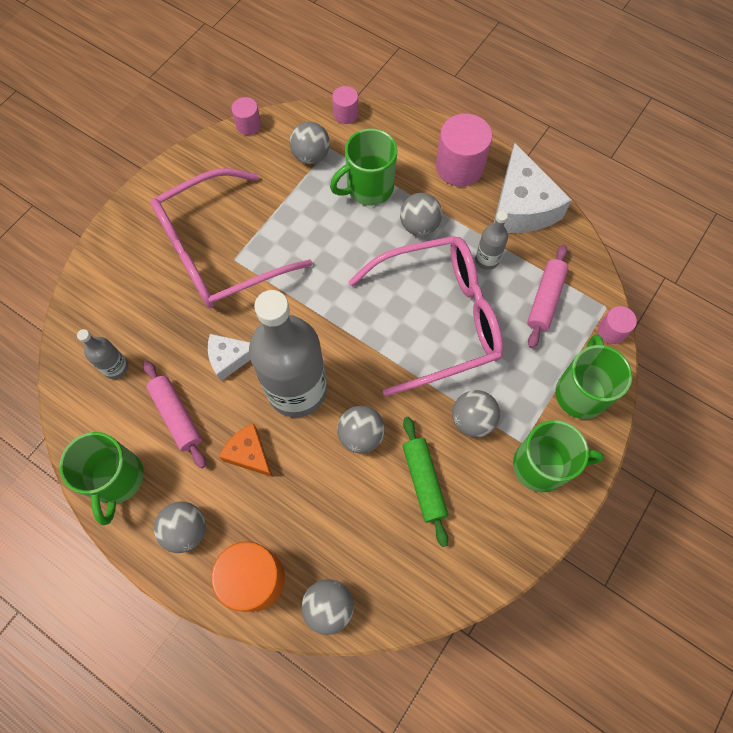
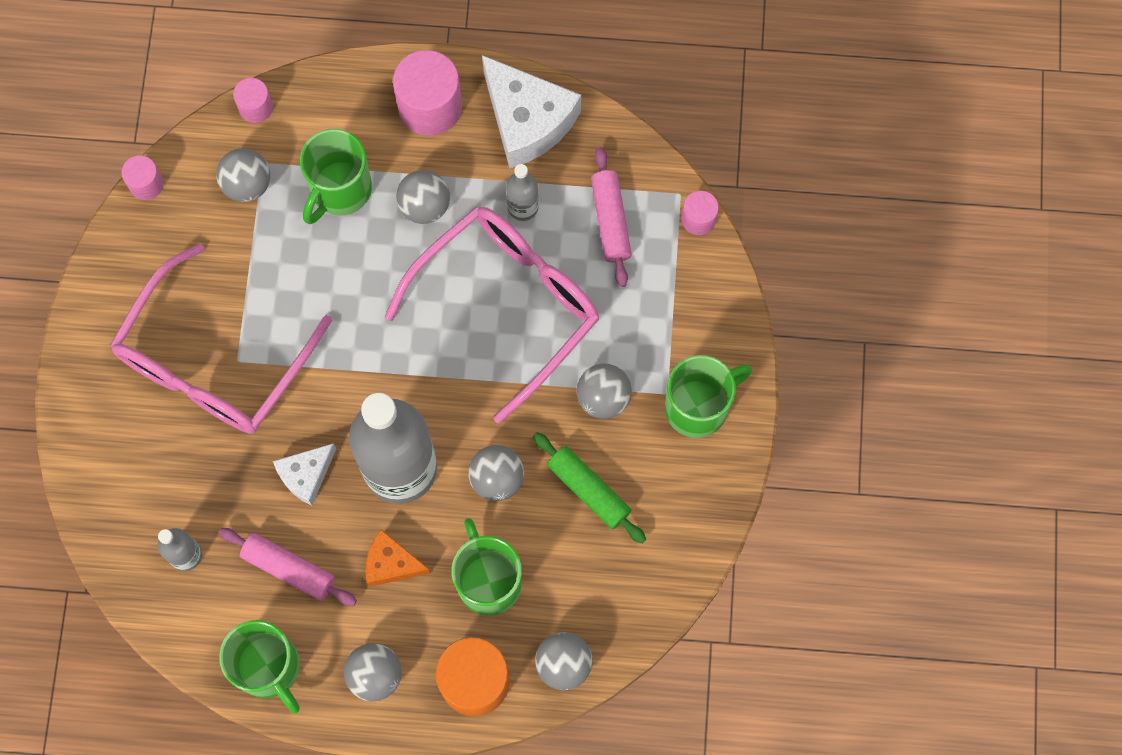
camera: 30 degrees left, 5 degrees up
green mug [555,334,632,419] -> green mug moved to [451,518,522,616]

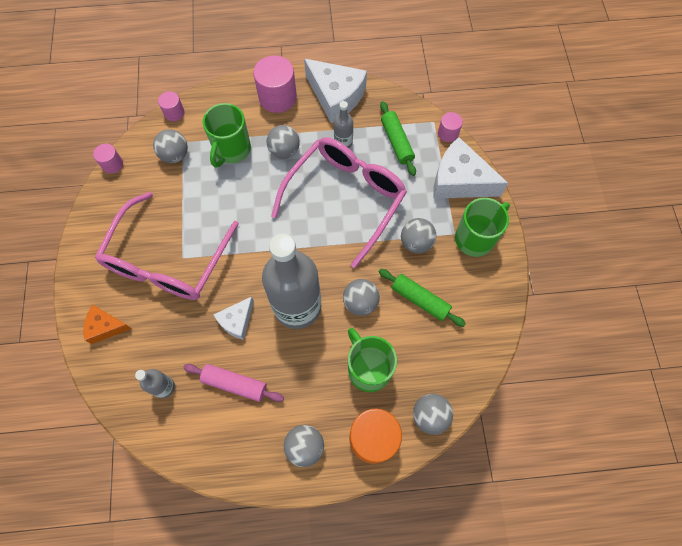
camera: 10 degrees left, 5 degrees down
green mug [219,620,300,713] -> none
orange cheese [365,529,431,587] -> orange cheese moved to [83,305,132,344]
pink rolling pin [591,147,632,287] -> green rolling pin [380,101,416,176]
none -> white cheese [433,137,508,199]

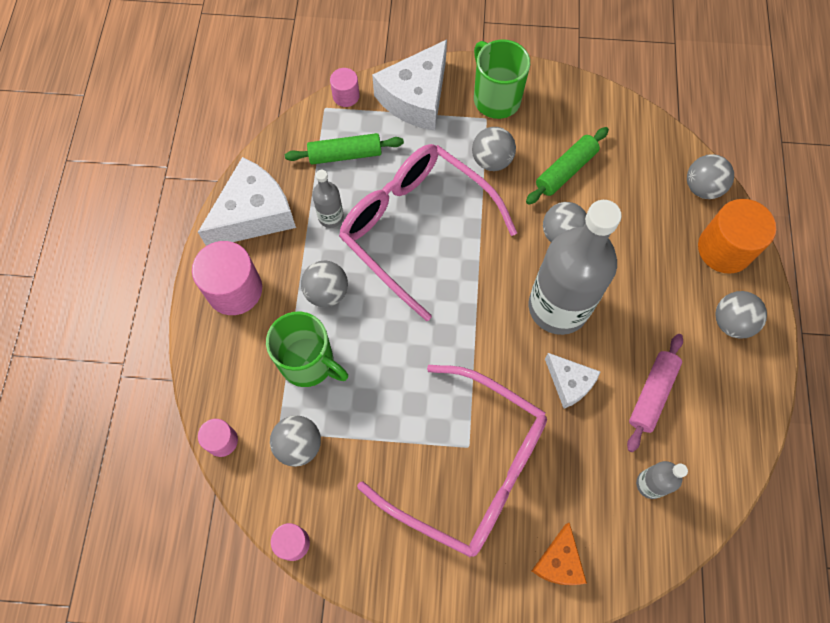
camera: 80 degrees left, 0 degrees up
green mug [348,328,397,392] -> none

